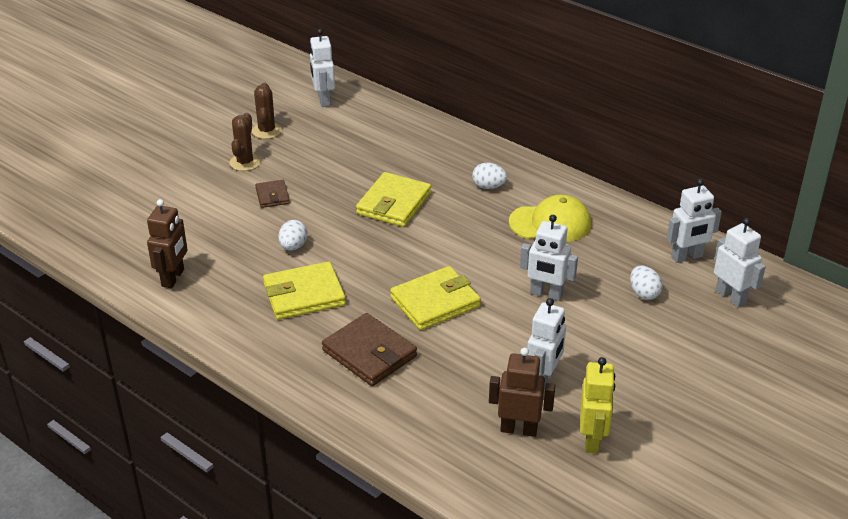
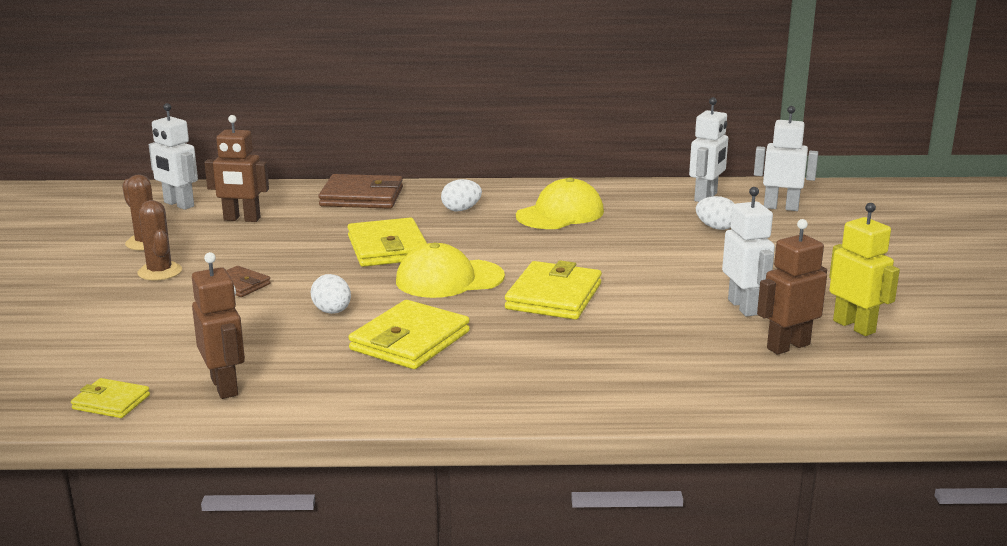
camera: 40 degrees left, 15 degrees down
brown wallet [322,313,417,386] -> brown wallet moved to [318,174,403,209]
white robot [520,215,578,301] -> none
none -> yellow wallet [71,378,150,418]
none -> brown robot [204,115,269,222]
none -> yellow cap [396,243,505,298]

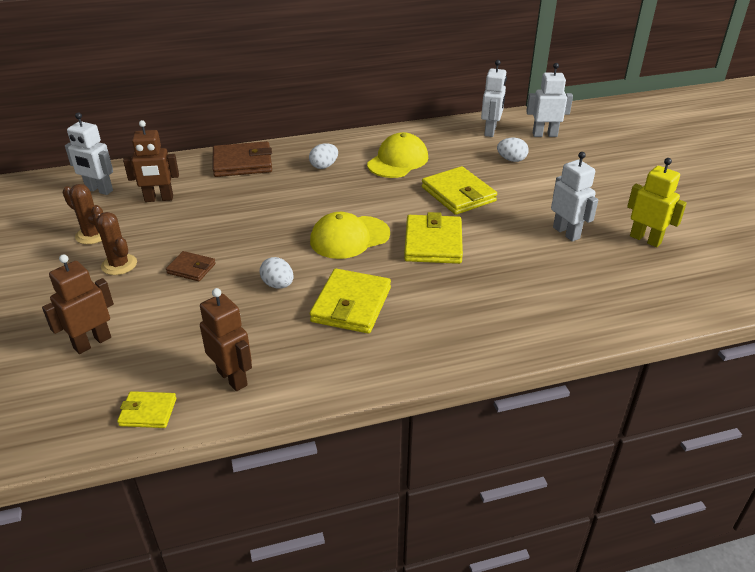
camera: 15 degrees left, 15 degrees up
yellow wallet [347,217,427,267] -> yellow wallet moved to [422,166,497,215]
brown robot [757,219,827,355] -> brown robot moved to [42,254,114,354]

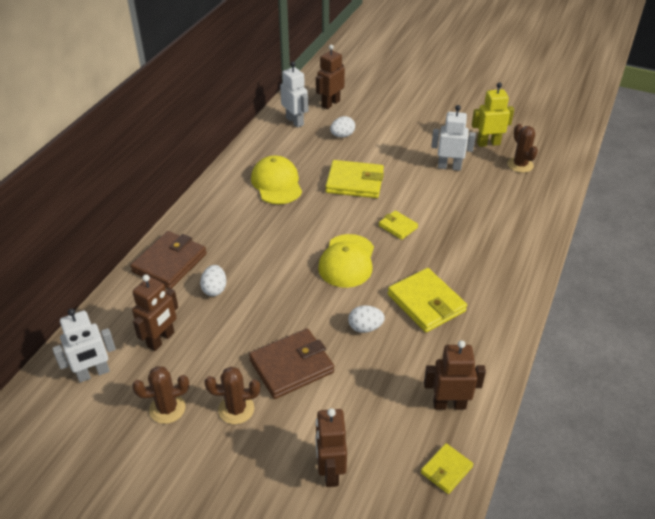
camera: 50 degrees left, 5 degrees up
brown wallet [166,251,216,281] -> brown wallet [249,328,334,399], size x1.83
white egg [309,143,338,169] -> white egg moved to [200,265,226,296]
yellow wallet [404,212,463,264] -> yellow wallet [379,210,418,240], size x0.55
white robot [526,63,573,137] -> brown robot [316,45,345,109]
none -> brown cactus [507,124,538,173]

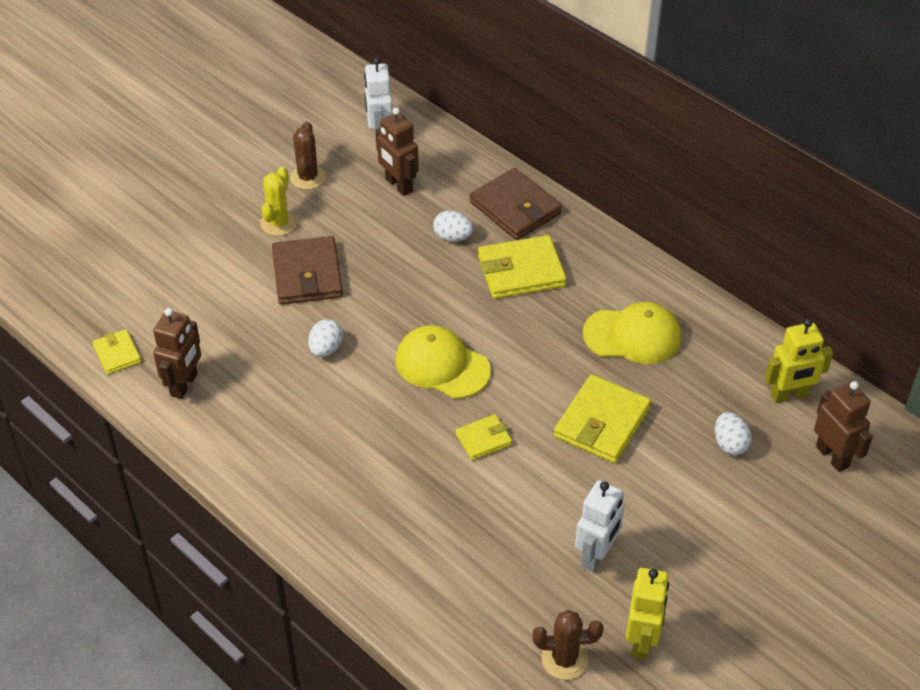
camera: 110 degrees right, 5 degrees up
brown cactus [204,367,260,424] -> yellow cactus [260,167,297,236]
white robot [280,61,308,128] -> yellow robot [765,319,833,403]
brown robot [315,408,347,487] -> none
yellow wallet [388,268,467,332] -> yellow wallet moved to [478,235,567,299]

